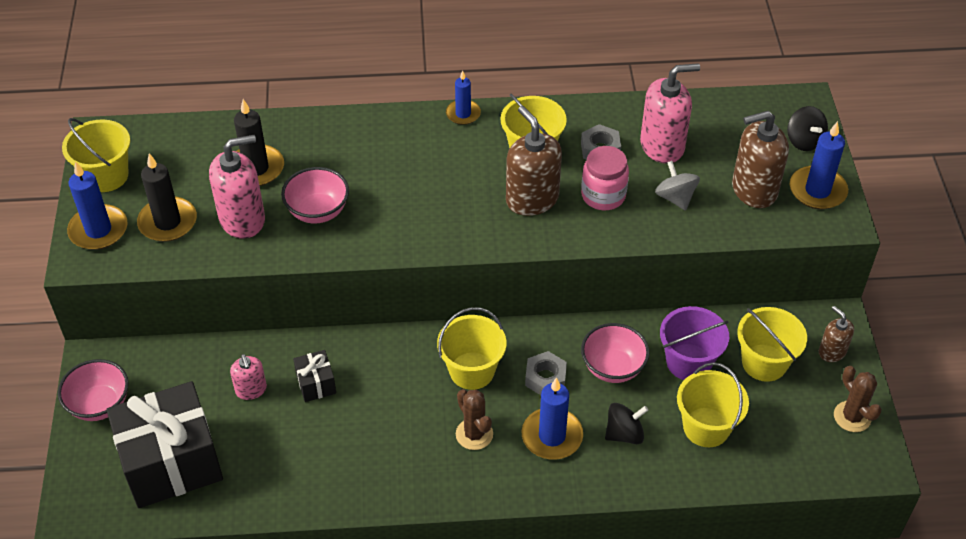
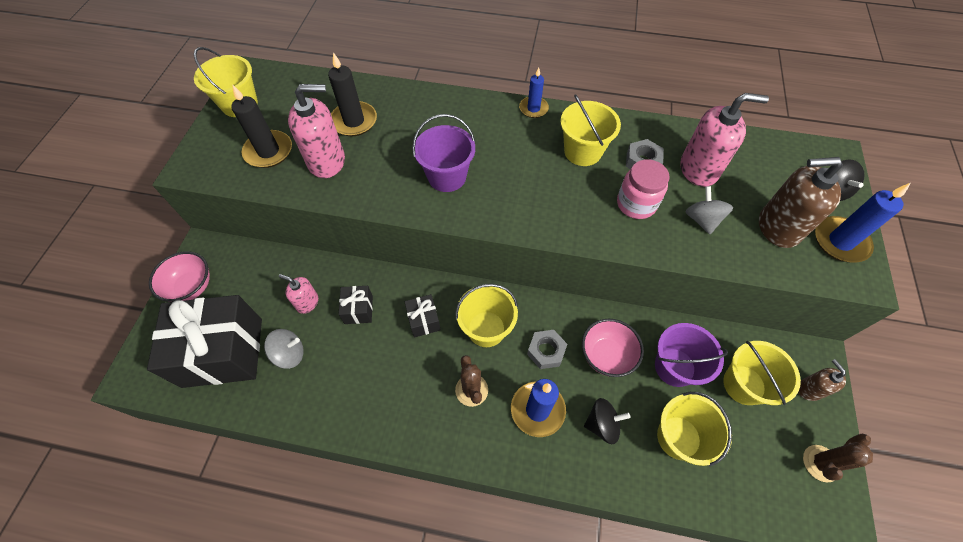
camera: 15 degrees right, 10 degrees up
blue candle [67,161,128,250] -> none
pink soap dispenser [230,354,267,400] -> pink soap dispenser turned 120 degrees clockwise [279,274,318,314]
pink bowl [281,167,349,223] -> none
brown soap dispenser [506,106,562,216] -> none
brown cactus [834,366,882,432] -> brown cactus turned 60 degrees clockwise [803,434,873,482]
none -> grey spinning top [264,329,304,369]
none -> black gift [404,294,441,338]
none -> purple bucket [412,114,475,192]

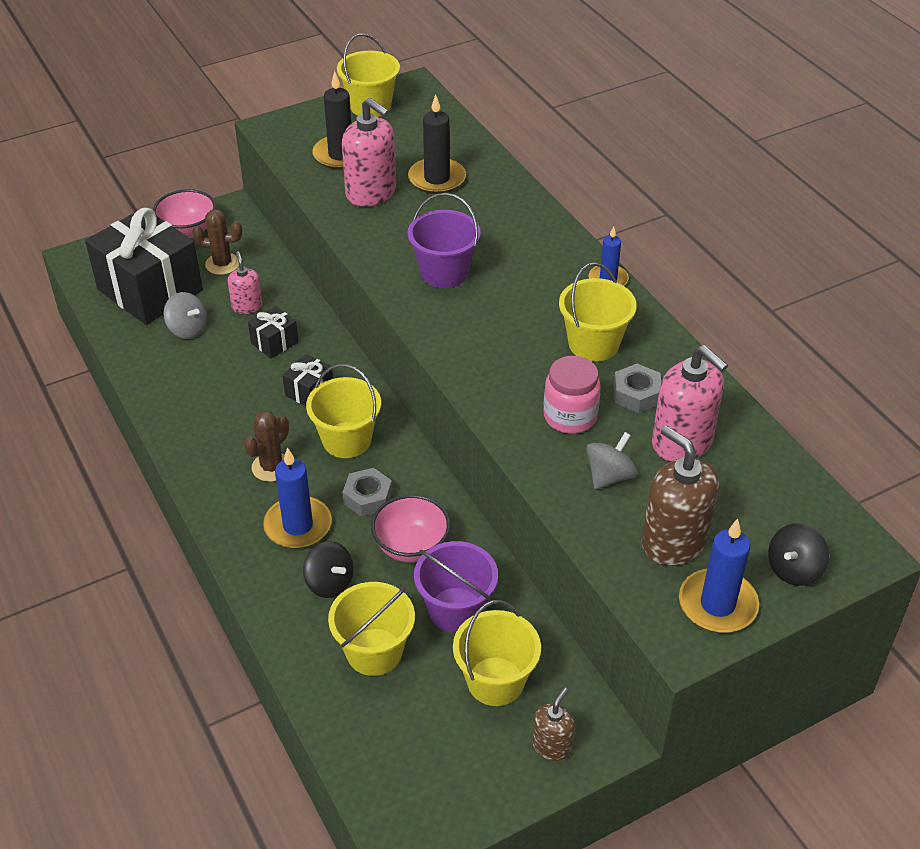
camera: 50 degrees right, 15 degrees down
brown cactus [803,434,873,482] -> brown cactus moved to [192,209,242,275]

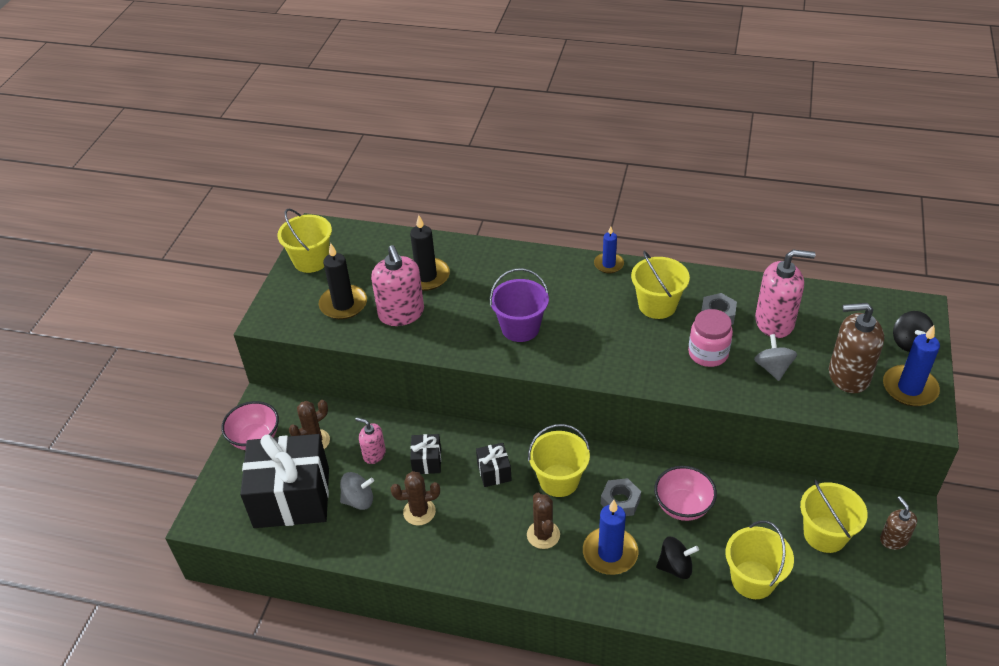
camera: 45 degrees left, 0 degrees up
pink soap dispenser [342,98,396,207] -> pink soap dispenser turned 75 degrees clockwise [371,245,424,326]
purple bucket [414,541,498,633] -> none
none -> brown cactus [391,471,440,526]

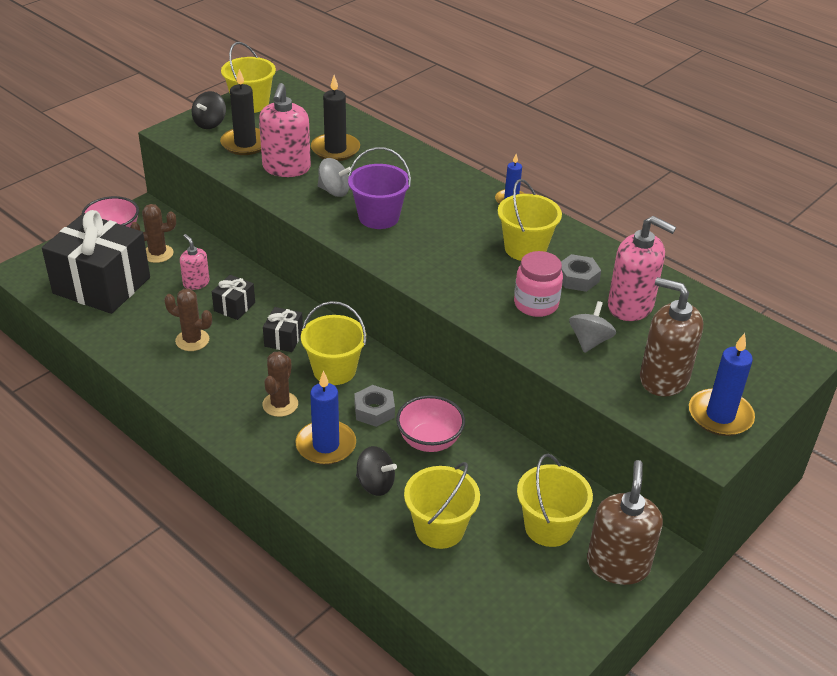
camera: 25 degrees right, 5 degrees down
grey spinning top [340,472,374,510] -> grey spinning top moved to [318,158,351,197]
brown soap dispenser [880,496,917,550] -> brown soap dispenser [587,460,663,585], size x1.80
black spinning top [893,311,933,352] -> black spinning top moved to [192,91,226,129]

